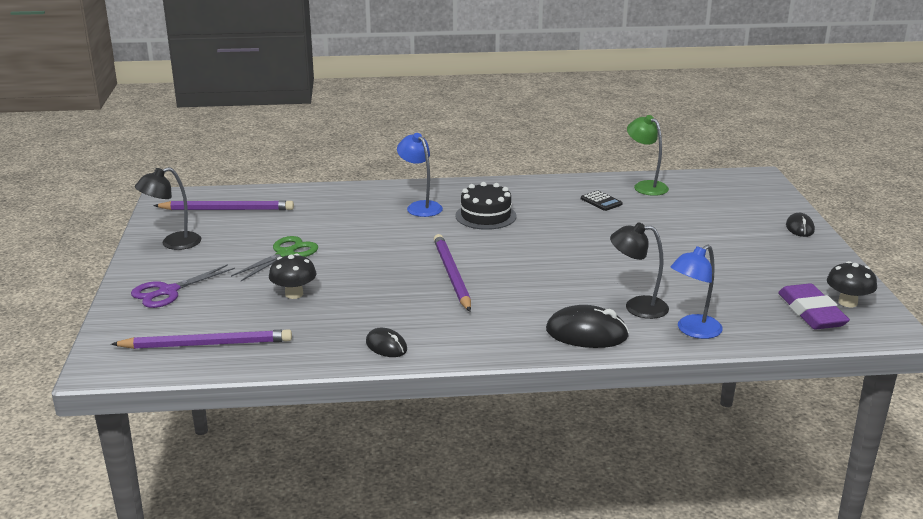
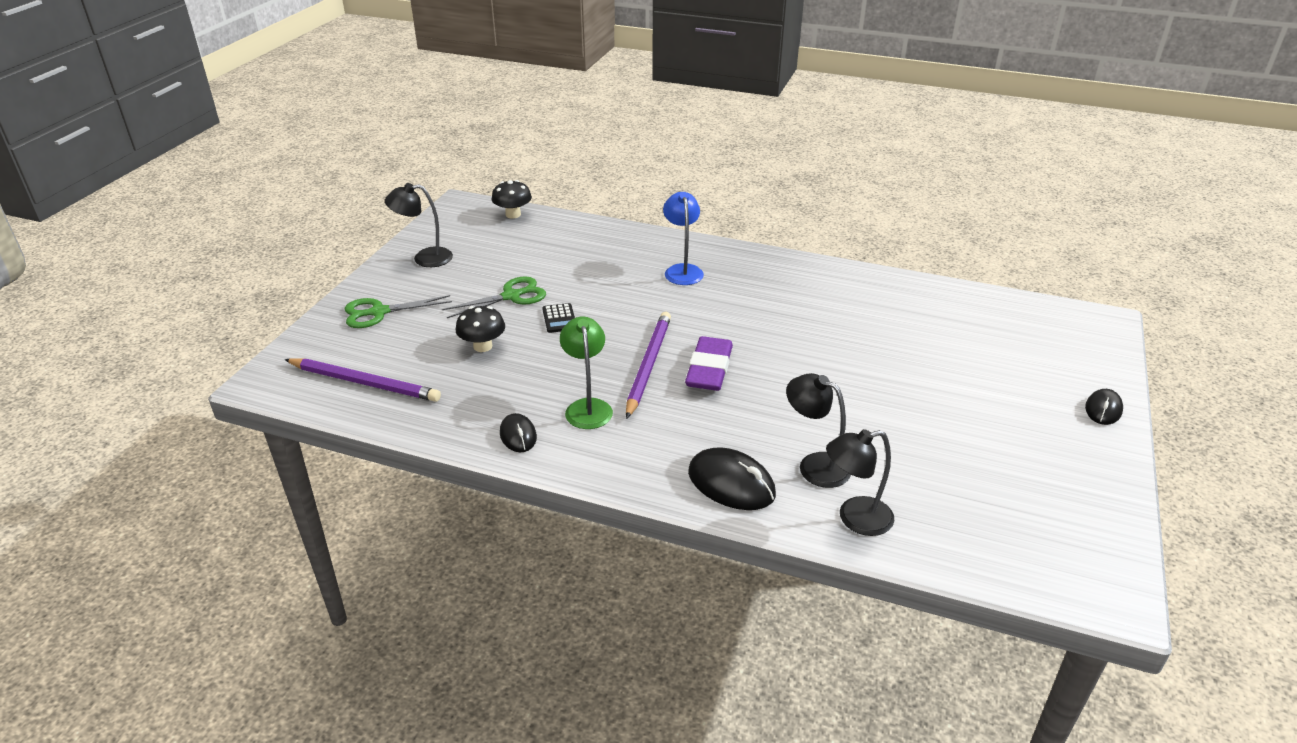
camera: 25 degrees right, 10 degrees up
purple scissors [131,264,235,308] -> green scissors [345,295,452,328]
purple pencil [153,200,294,210] -> none
black cake [455,182,517,230] -> none
black calculator [581,191,623,211] -> black calculator moved to [542,303,575,333]
green lamp [627,115,669,196] -> green lamp moved to [560,317,613,429]
blue lamp [671,245,723,339] -> black lamp [826,429,894,536]
purple eraser [778,283,850,329] -> purple eraser moved to [685,336,733,391]
black mushroom [827,261,877,307] -> black mushroom moved to [492,180,532,218]

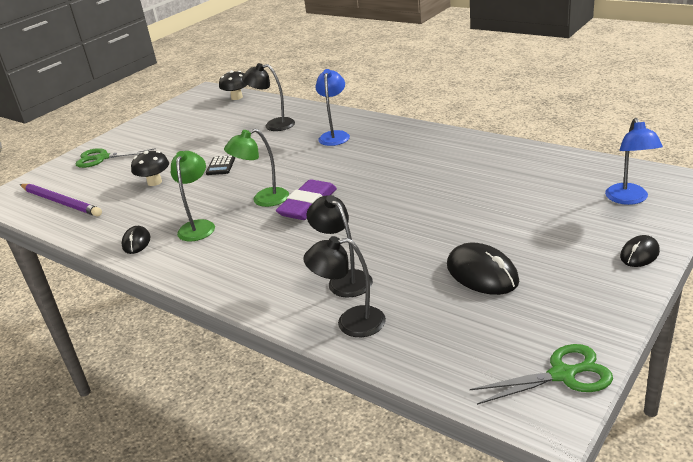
camera: 20 degrees right, 5 degrees down
black lamp [385,183,453,267] -> black lamp moved to [242,63,295,131]
green scissors [442,276,546,318] -> green scissors moved to [470,344,613,405]
purple pencil [626,312,671,419] -> green lamp [224,129,289,207]
black mouse [688,447,776,510] -> black mouse moved to [447,243,519,295]
none -> blue lamp [605,118,663,205]

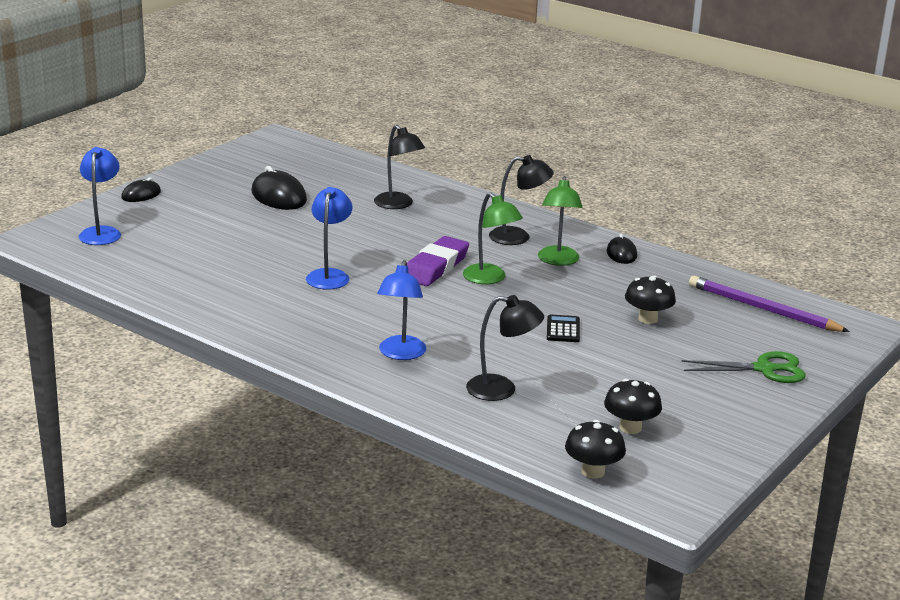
camera: 175 degrees right, 5 degrees down
green lamp [224,129,289,207] -> green lamp turned 75 degrees clockwise [463,192,523,284]
black lamp [303,236,386,337] -> black lamp moved to [489,155,554,245]
green scissors [470,344,613,405] -> none
none -> blue lamp [306,187,353,290]
none -> black mushroom [604,379,662,434]

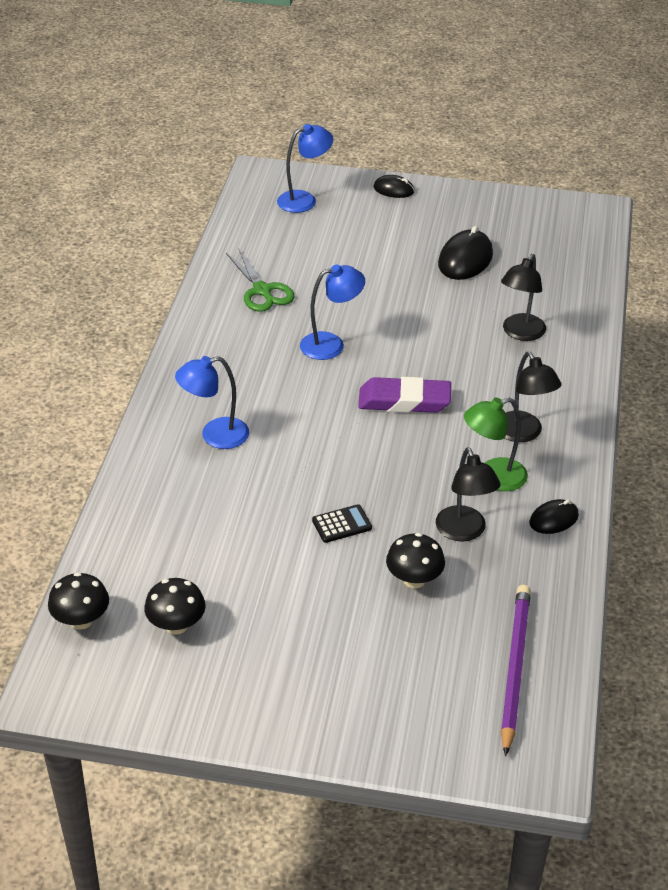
camera: 65 degrees right, 15 degrees up
green lamp [463,192,523,284] -> none
black lamp [466,295,544,401] -> black lamp moved to [436,447,501,542]
green scissors [681,351,806,383] -> green scissors moved to [226,249,294,312]

